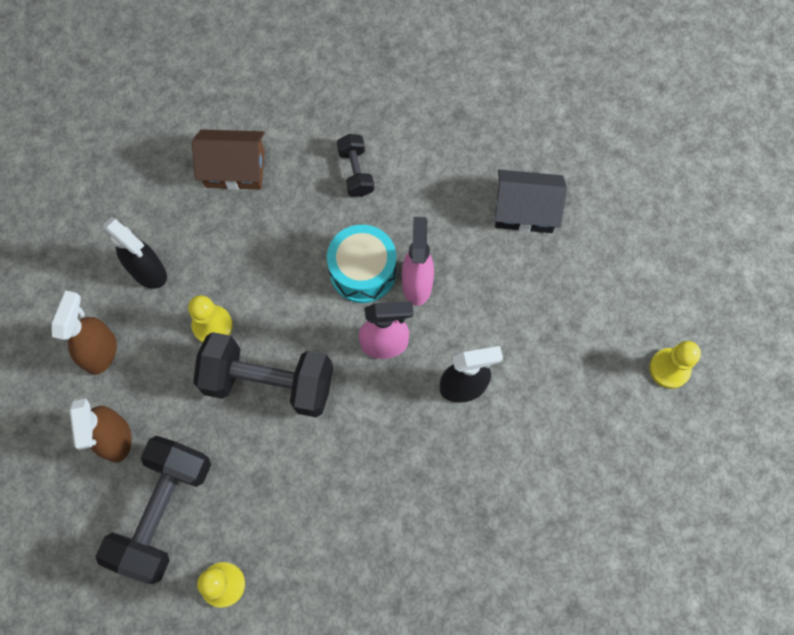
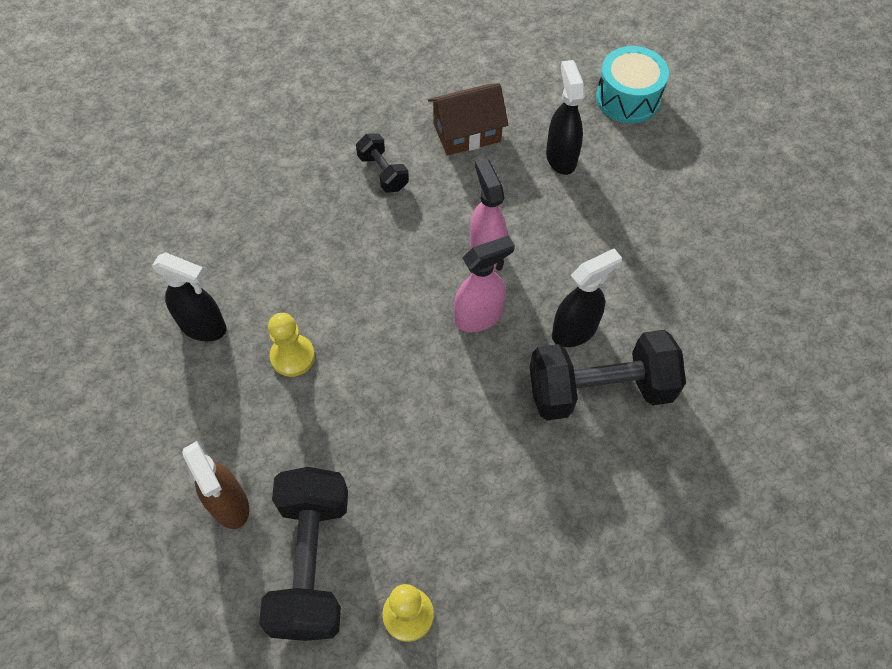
camera: 20 degrees left, 10 degrees down
brown spray bottle [52,291,117,375] -> none
brown house [192,129,265,190] -> brown house moved to [428,83,508,156]
black dumbbell [193,332,333,417] -> black dumbbell moved to [530,330,686,421]
turquoise drum [327,225,396,303] -> turquoise drum moved to [596,46,669,123]
black house [494,170,567,233] -> black spray bottle [546,60,585,175]
yellow pawn [649,341,701,389] -> none

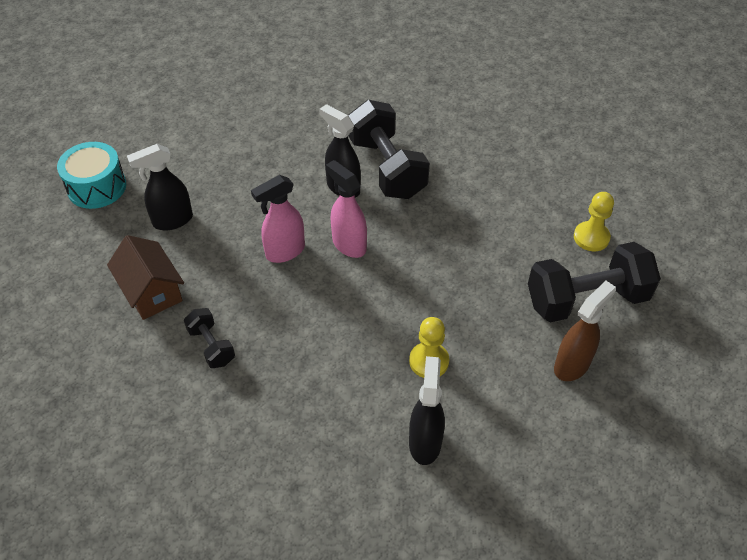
camera: 105 degrees left, 10 degrees down
black dumbbell [356,133,409,193] -> black dumbbell turned 75 degrees counterclockwise [184,308,235,368]

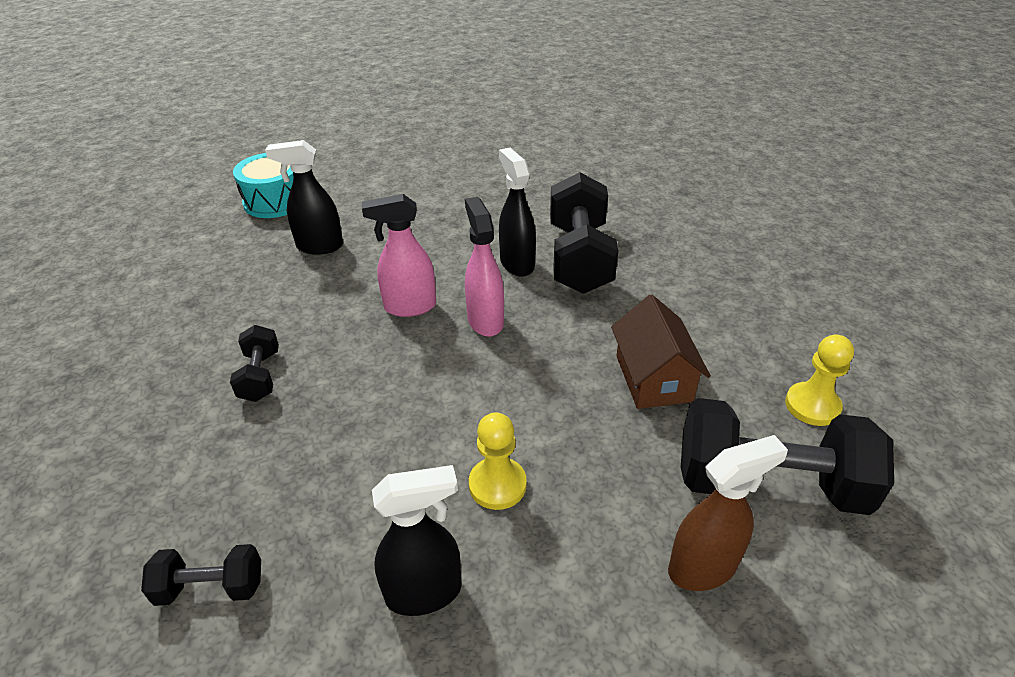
camera: 25 degrees right, 10 degrees down
brown house [107,235,184,320] -> brown house moved to [611,295,711,409]
black spray bottle [409,356,445,465] -> black spray bottle turned 45 degrees clockwise [372,465,462,616]
none -> black dumbbell [141,544,261,606]

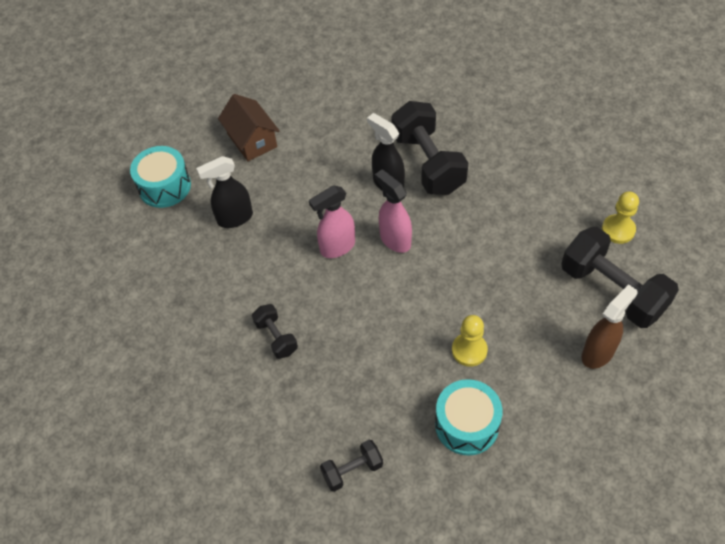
camera: 20 degrees left, 15 degrees up
black spray bottle [372,465,462,616] -> turquoise drum [435,379,503,456]
brown house [611,295,711,409] -> brown house moved to [218,94,280,161]
black dumbbell [681,398,894,515] -> black dumbbell turned 60 degrees clockwise [561,227,679,328]

